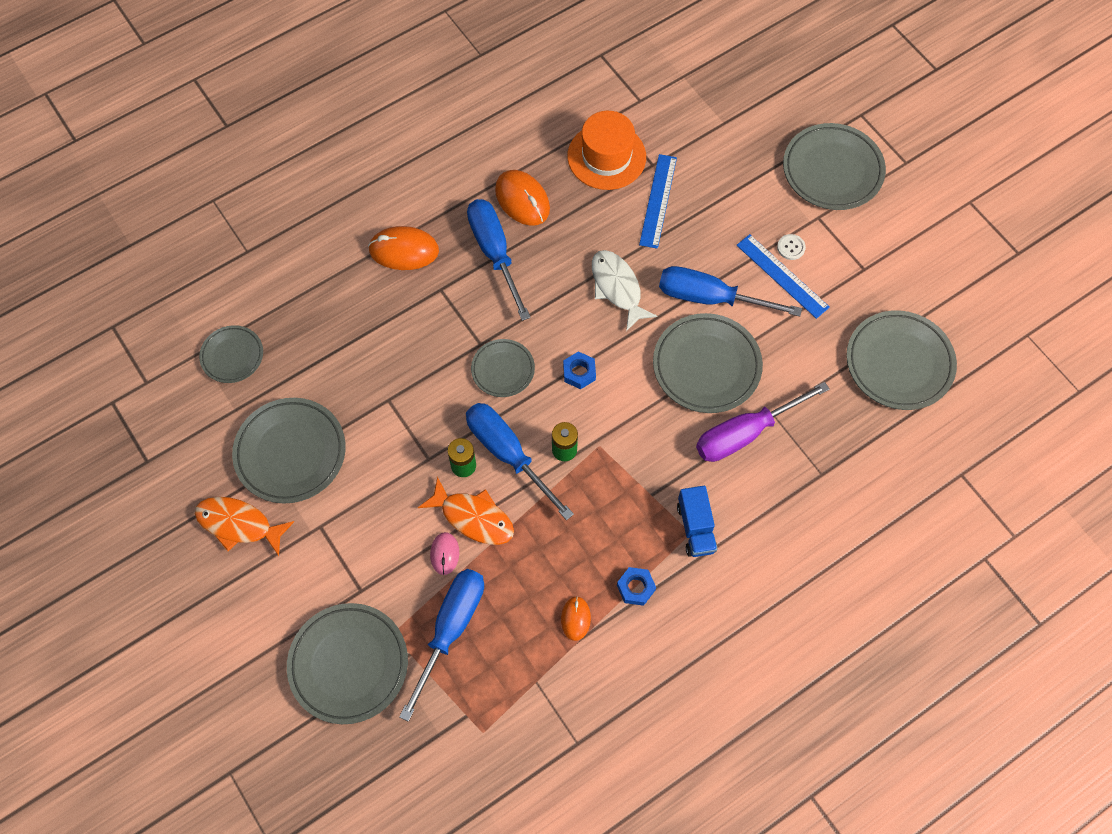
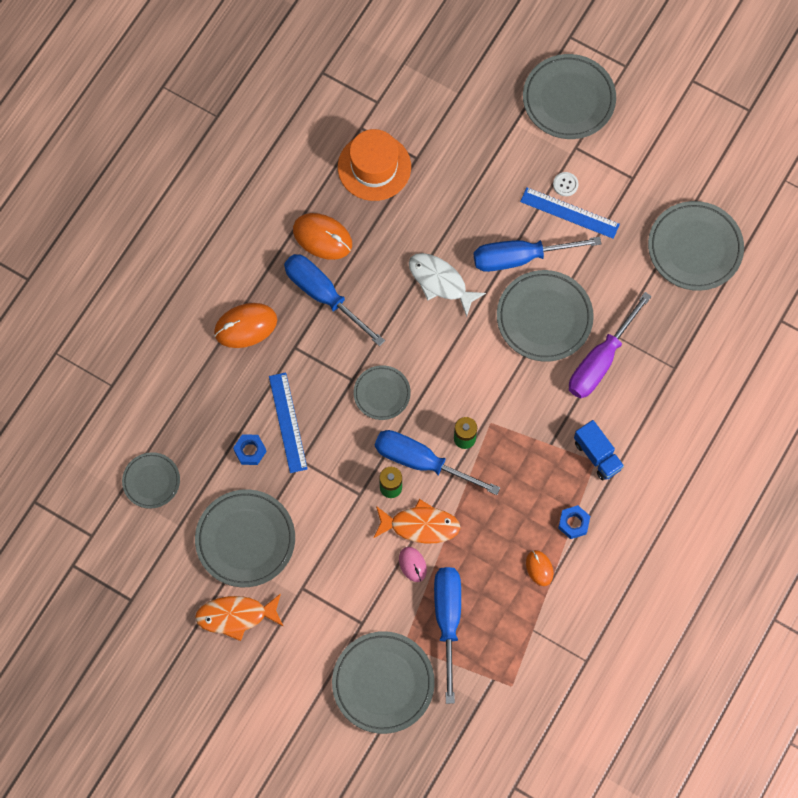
camera: 25 degrees left, 5 degrees up
blue nut [563,351,596,389] -> blue nut moved to [233,434,266,465]
blue ruler [639,154,677,249] -> blue ruler moved to [269,372,308,473]

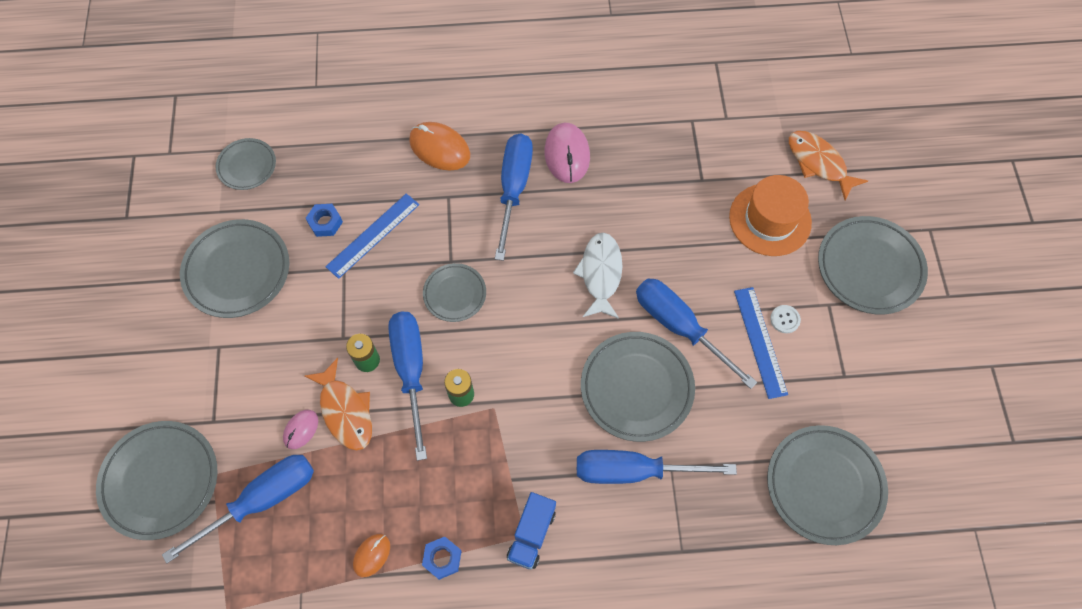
camera: 55 degrees right, 5 degrees down
orange fish [195,593,283,641] -> orange fish moved to [789,131,868,200]
orange mouse [293,213,352,260] -> pink mouse [544,123,590,183]
orange hat [338,129,411,201] -> orange hat moved to [729,175,812,256]
purple screwdriver [569,292,652,398] -> blue screwdriver [577,450,737,484]

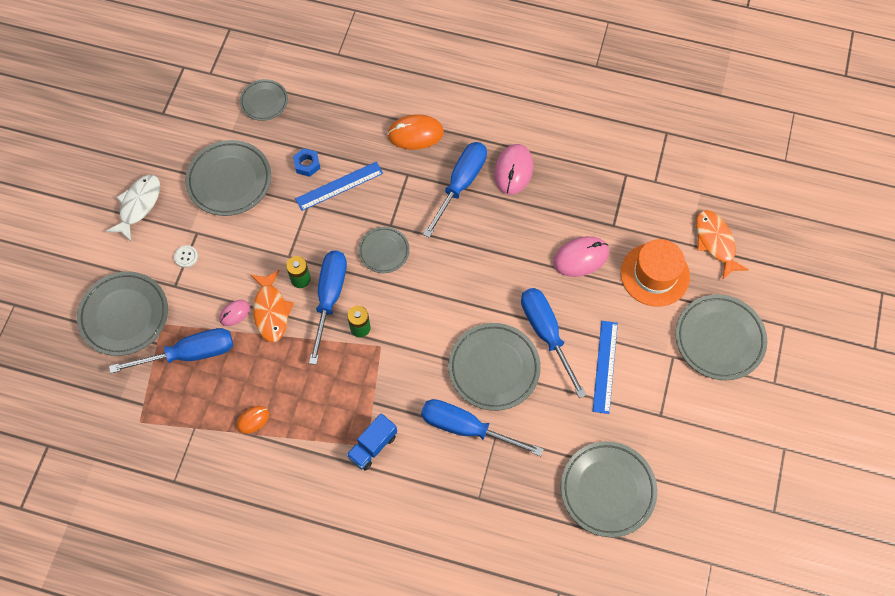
camera: 20 degrees right, 0 degrees up
orange mouse [409,122,470,171] -> orange mouse turned 60 degrees counterclockwise [387,114,444,150]
blue nut [422,537,462,580] -> none
white fish [573,233,623,319] -> white fish moved to [106,175,160,241]
white button [770,305,801,333] -> white button moved to [174,245,198,268]
none -> pink mouse [553,236,609,277]

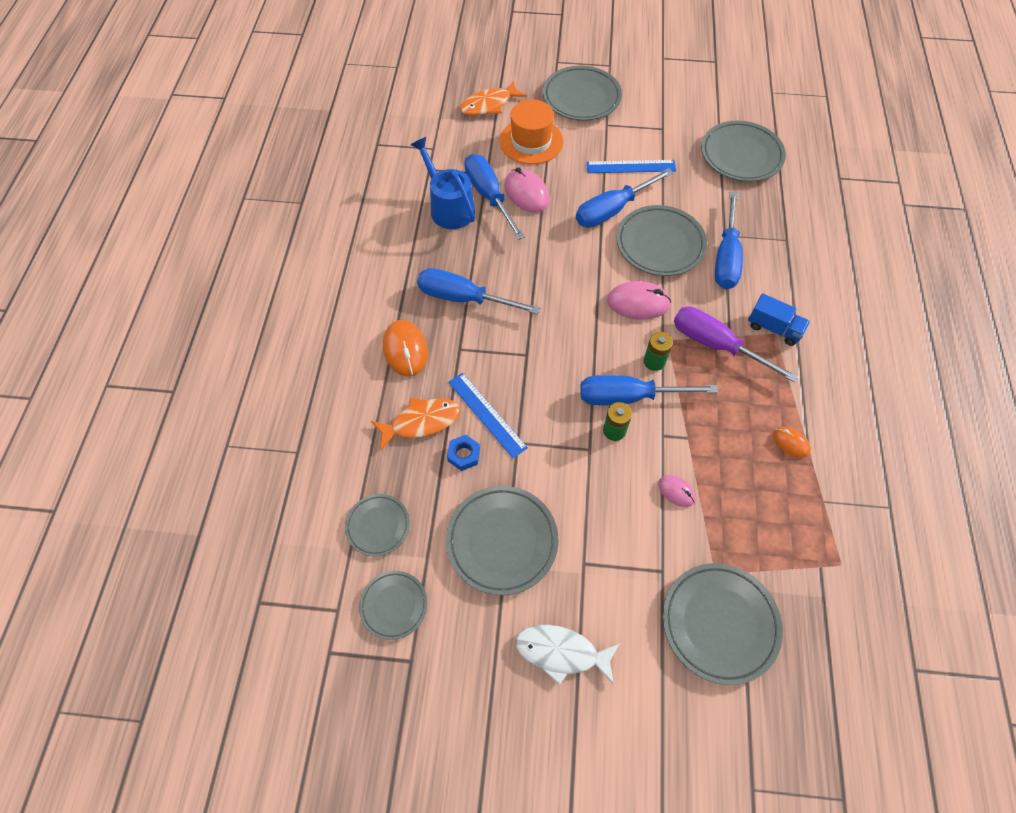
camera: 100 degrees left, 5 degrees down
blue screwdriver [109,328,233,373] -> blue screwdriver moved to [464,154,525,240]
white button [174,245,198,268] -> none
orange fish [251,270,294,342] -> orange fish moved to [371,398,461,450]
grey plate [358,227,410,273] -> grey plate moved to [359,571,428,640]
pink mouse [494,144,533,195] -> pink mouse moved to [607,281,671,320]
none -> blue watering can [411,137,475,229]
none -> purple screwdriver [674,307,798,382]

